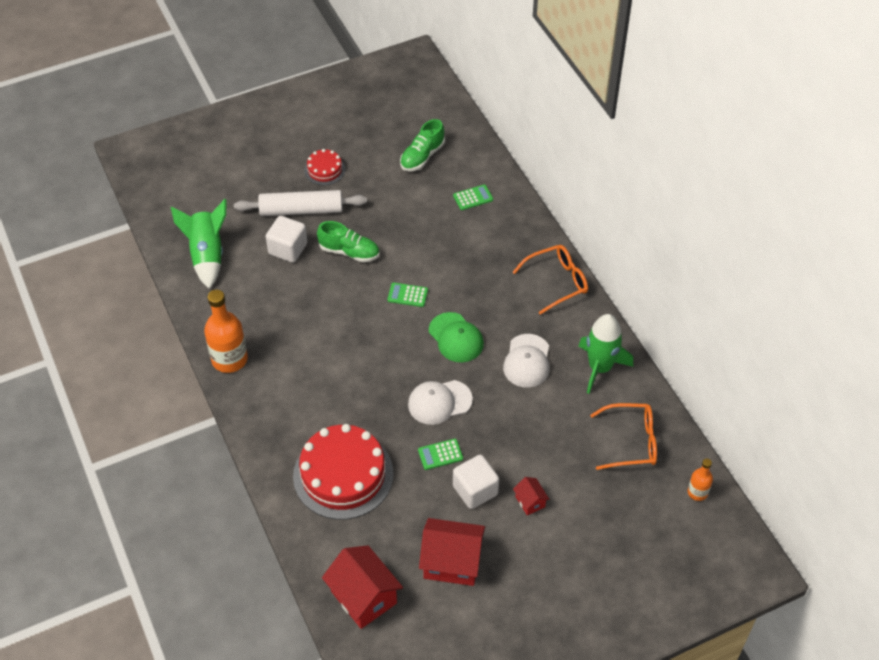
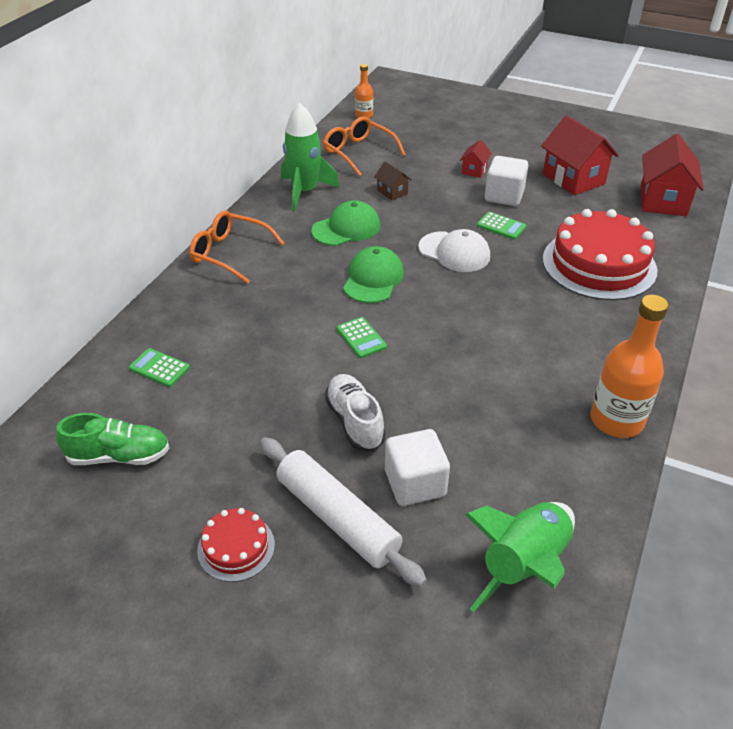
camera: 130 degrees left, 10 degrees down
green shoe [317,221,379,262] -> white shoe [325,374,386,451]
white cap [503,334,550,388] -> green cap [311,200,380,246]
none -> brown house [374,161,412,200]

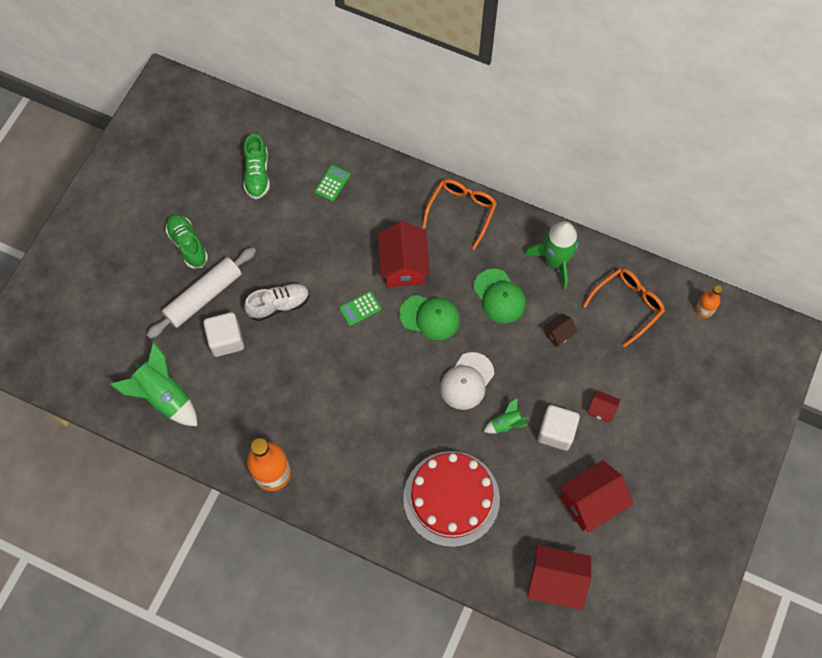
camera: 90 degrees right, 25 degrees up
red cake [197,508,275,582] -> green shoe [165,214,208,269]
green calculator [477,212,527,240] -> green rocket [483,398,530,434]
none -> red house [378,221,430,287]

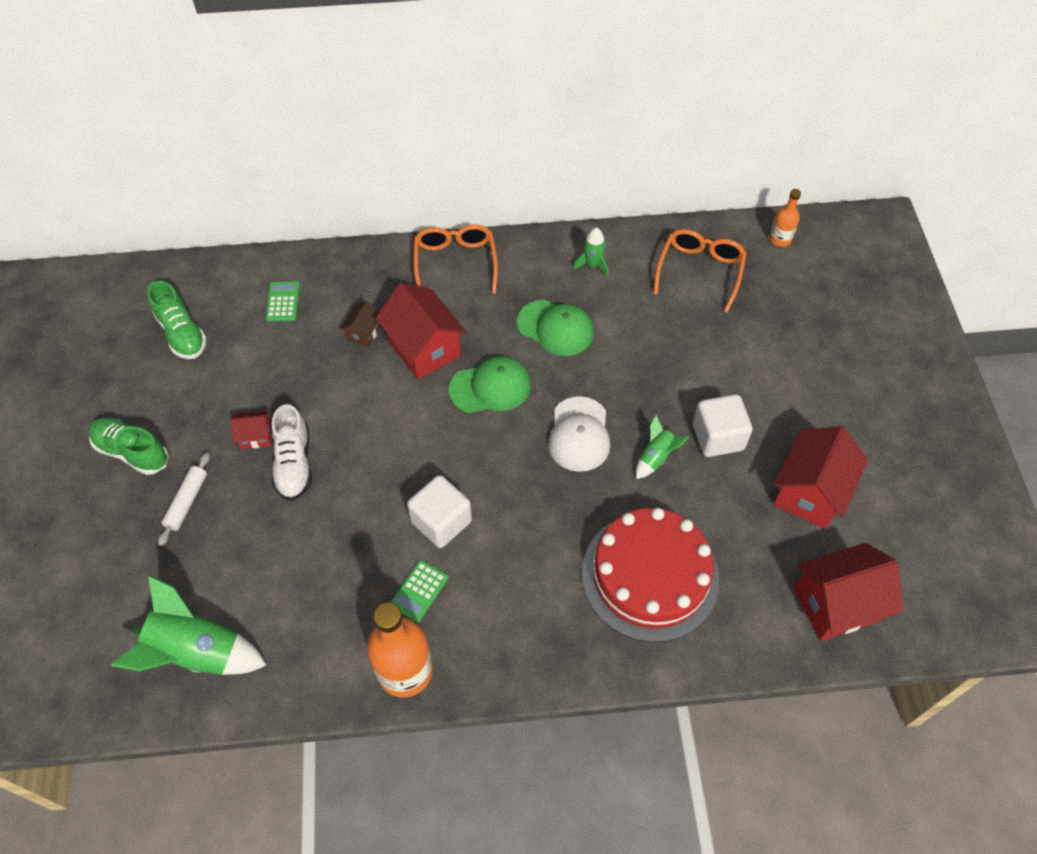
camera: 30 degrees left, 10 degrees down
white rolling pin [147,247,256,339] -> white rolling pin [158,452,210,546], size x0.53
white cube [203,312,244,357] -> white cube moved to [407,475,472,548]
white shoe [244,283,310,321] -> white shoe turned 135 degrees clockwise [272,404,312,501]
green calculator [339,291,381,326] -> green calculator moved to [390,560,449,622]
green rocket [525,221,578,290] -> green rocket [573,227,608,277], size x0.51
brown house [543,314,577,348] -> brown house moved to [340,301,381,347]
red house [588,390,620,422] -> red house moved to [230,410,271,449]

